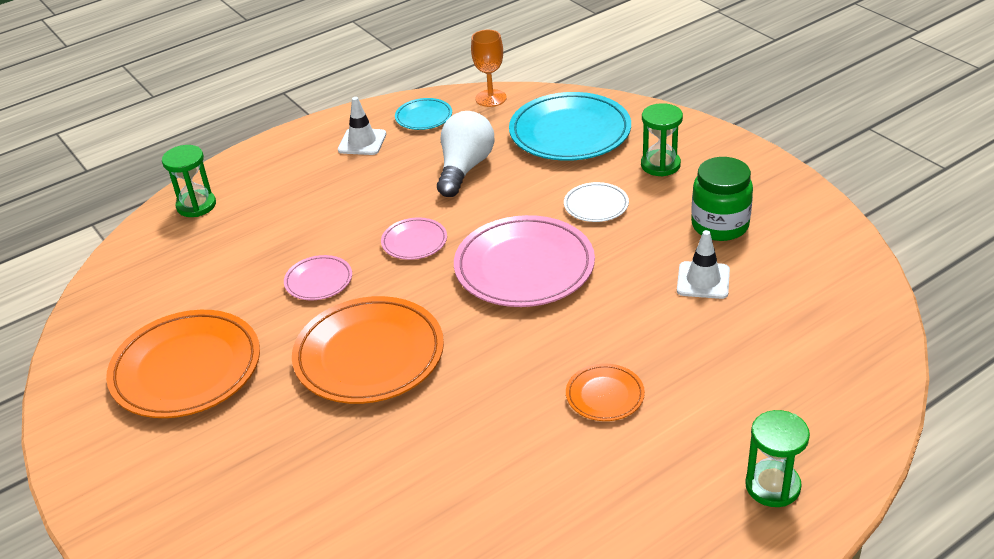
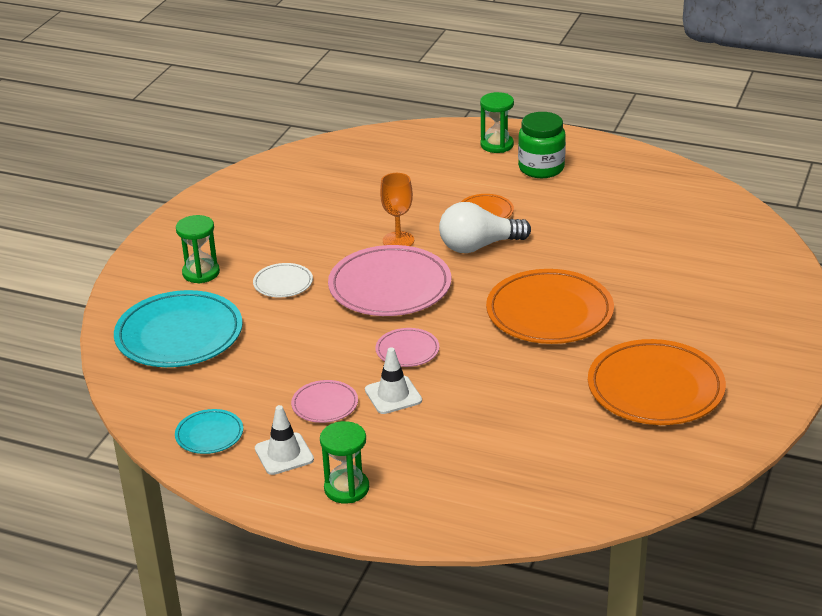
camera: 125 degrees left, 5 degrees down
green hourglass [162,145,216,217] -> green hourglass moved to [320,421,369,504]
pink plate [284,255,352,300] -> pink plate moved to [291,380,358,423]
white light bulb [437,111,495,197] -> white light bulb moved to [439,202,531,253]
orange goblet [471,30,507,107] -> orange goblet moved to [380,173,414,246]
white traffic cone [677,230,730,299] -> white traffic cone moved to [365,347,422,414]
green jar [691,157,753,241] -> green jar moved to [518,112,566,178]

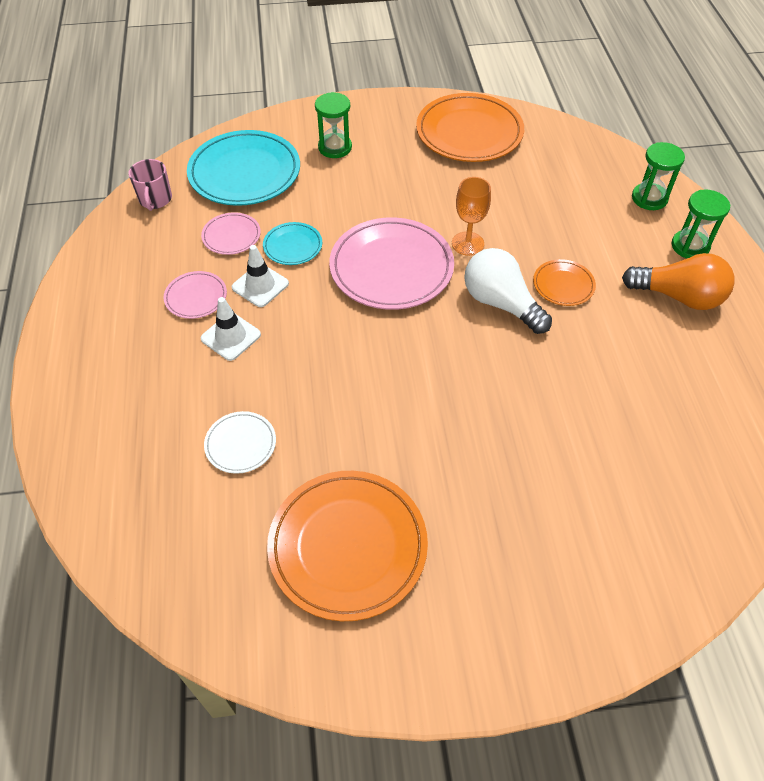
camera: 60 degrees right, 20 degrees up
turquoise plate [175,409,243,454] -> turquoise plate moved to [263,222,322,265]
white plate [253,263,313,298] -> white plate moved to [204,411,276,474]
white traffic cone [255,405,314,475] -> white traffic cone moved to [232,245,289,307]
green hourglass [320,421,369,504] -> green hourglass moved to [632,142,685,210]
pink plate [375,328,439,367] -> pink plate moved to [201,212,261,255]
orange plate [486,269,614,344] -> orange plate moved to [416,93,524,162]
green jar [518,112,566,178] -> orange light bulb [622,253,735,310]
none -> pink mug [129,159,172,211]

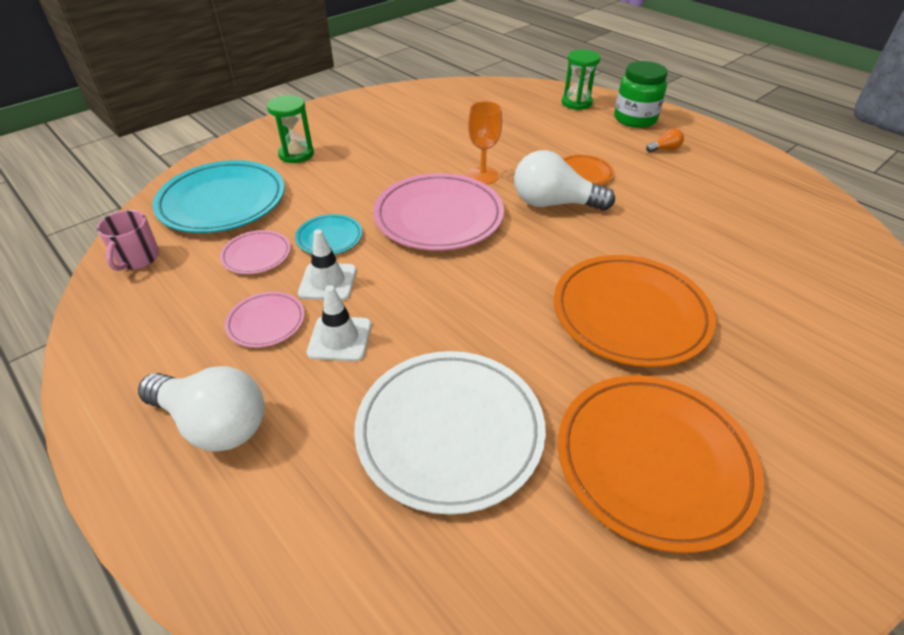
camera: 35 degrees left, 10 degrees down
pink mug [129,159,172,211] -> pink mug turned 45 degrees clockwise [97,210,159,271]
white plate [204,411,276,474] -> white plate [354,351,546,515], size x2.04
orange plate [416,93,524,162] -> orange plate moved to [554,255,716,367]
orange light bulb [622,253,735,310] -> orange light bulb [646,128,684,152], size x0.43
green hourglass [672,190,730,258] -> green jar [614,61,668,128]
none -> white light bulb [138,366,265,452]

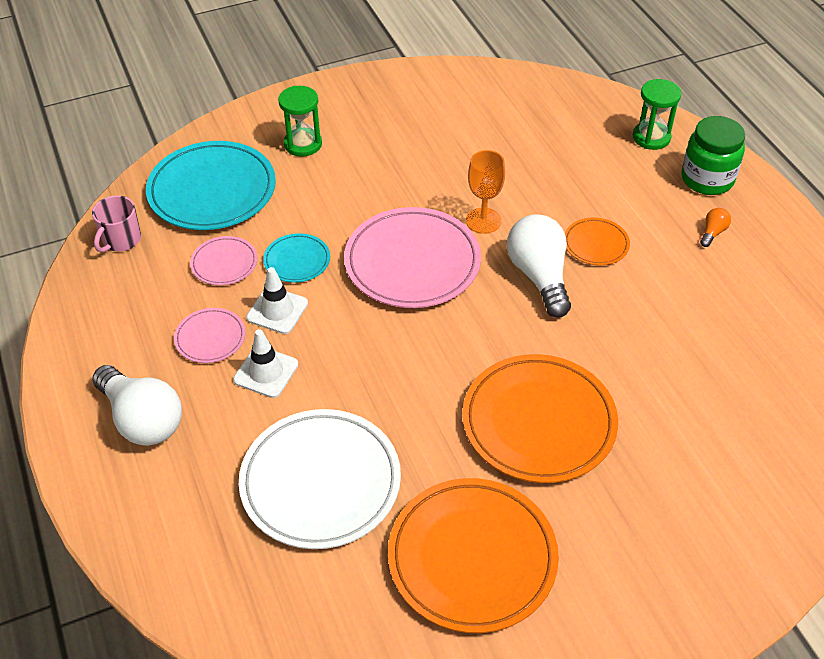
camera: 20 degrees right, 5 degrees up
white light bulb [514,150,615,211] -> white light bulb turned 45 degrees clockwise [507,214,571,318]
orange light bulb [646,128,684,152] -> orange light bulb turned 60 degrees counterclockwise [700,208,731,247]

